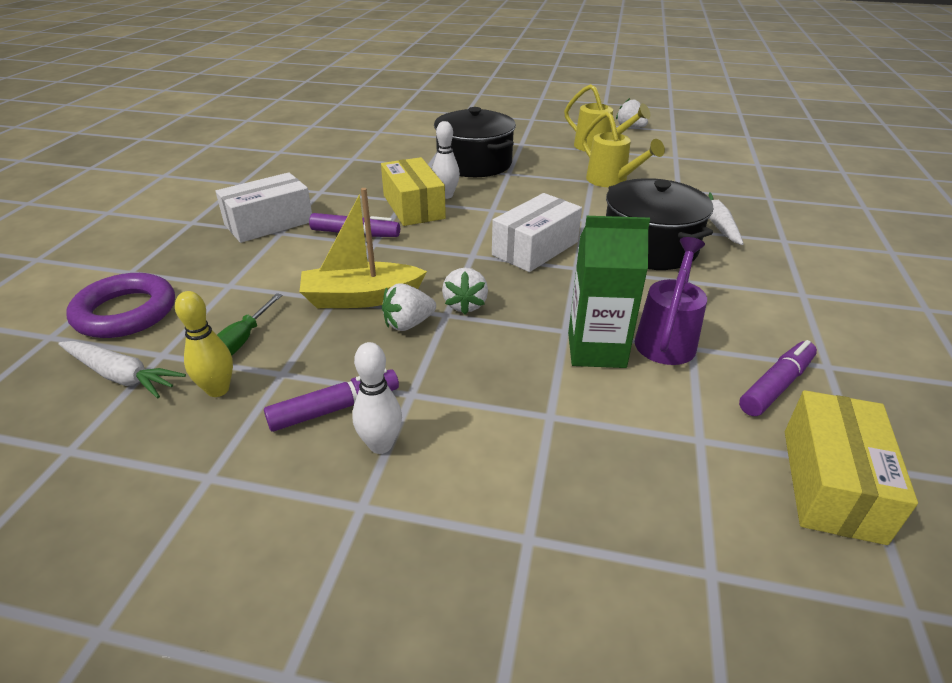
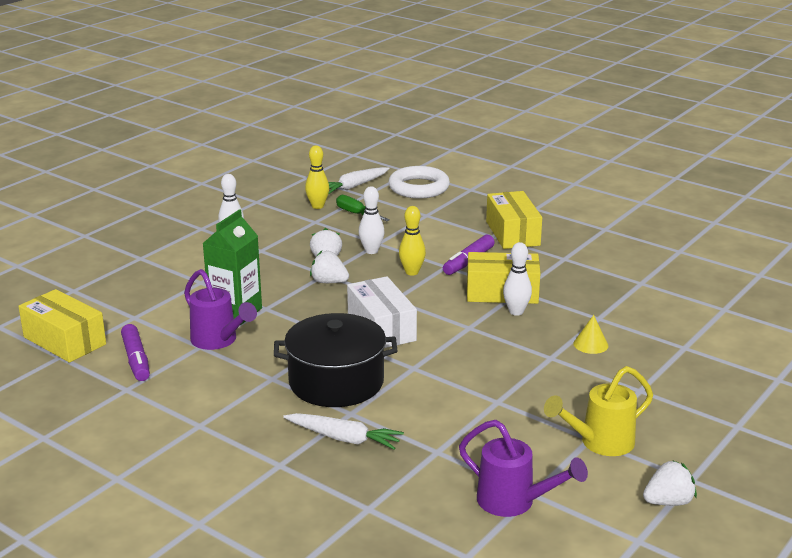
camera: 115 degrees right, 10 degrees down
purple ring [66,273,175,338] -> white ring [388,166,450,199]
white box [215,172,312,243] -> yellow box [486,191,542,249]
purple marker [264,368,399,432] -> none
yellow boat [300,188,427,308] -> white bowling pin [359,186,385,254]
black pot [434,107,516,177] -> yellow cone [574,315,609,354]
yellow watering can [582,111,665,187] -> none
none -> yellow bowling pin [399,206,426,275]
none -> purple watering can [459,420,588,517]

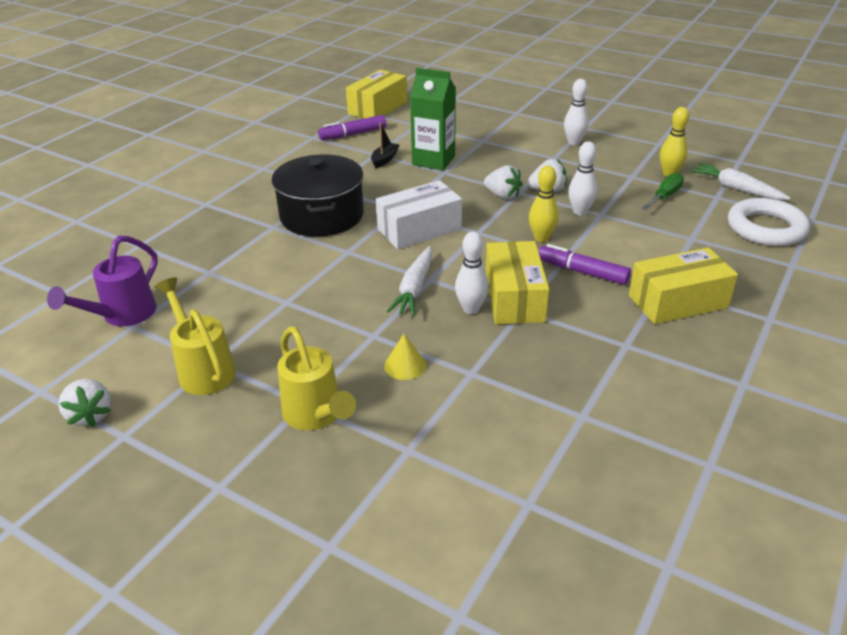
camera: 85 degrees right, 10 degrees up
purple watering can [184,269,257,350] -> black boat [371,122,399,168]
white carrot [283,413,404,450] -> white carrot moved to [386,246,433,316]
white strawberry [310,251,349,283] -> white strawberry turned 105 degrees clockwise [484,165,522,199]
none -> yellow watering can [277,326,356,430]

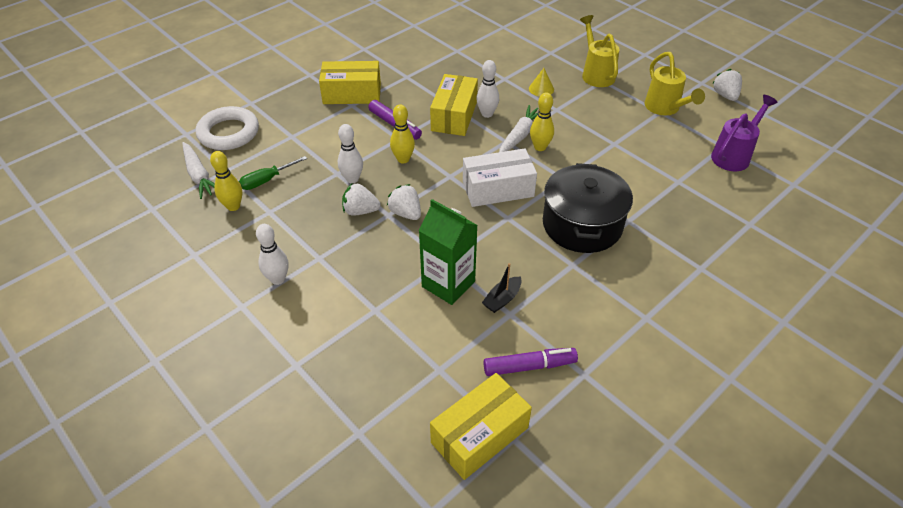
camera: 165 degrees left, 10 degrees up
none -> yellow bowling pin [530,92,554,151]

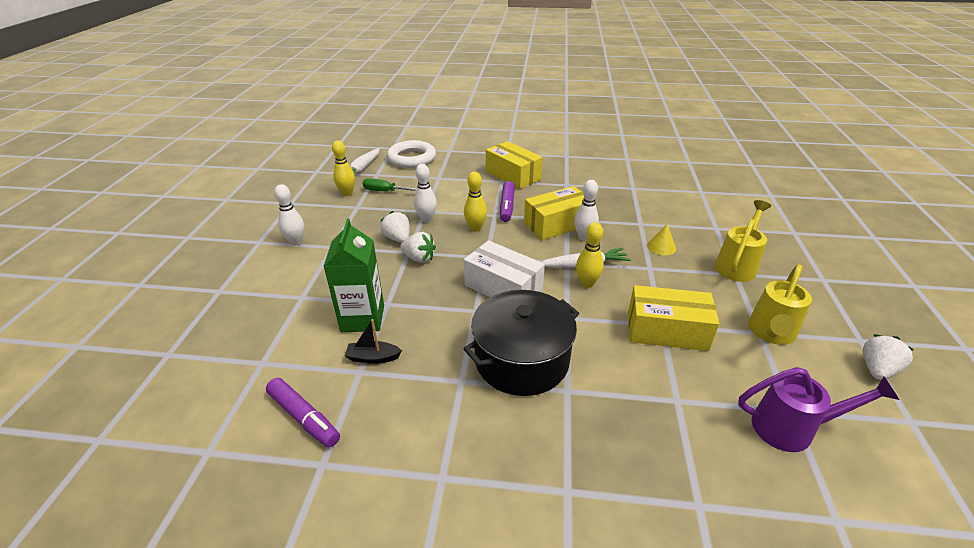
camera: 50 degrees right, 10 degrees down
white strawberry [387,184,421,220] -> white strawberry turned 105 degrees clockwise [400,232,436,263]
yellow box [430,373,532,480] -> yellow box moved to [628,285,720,351]

